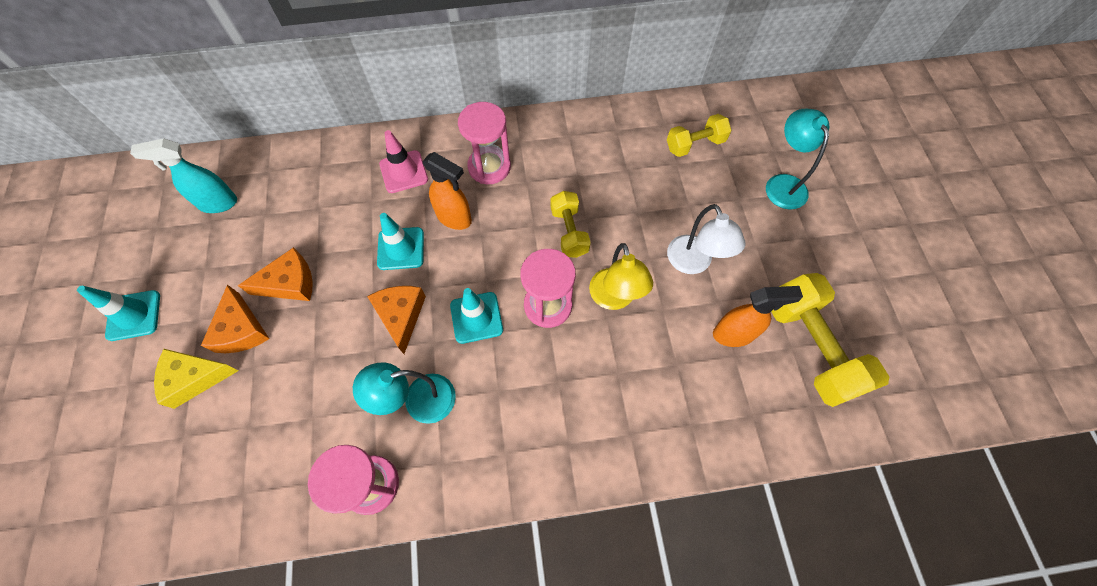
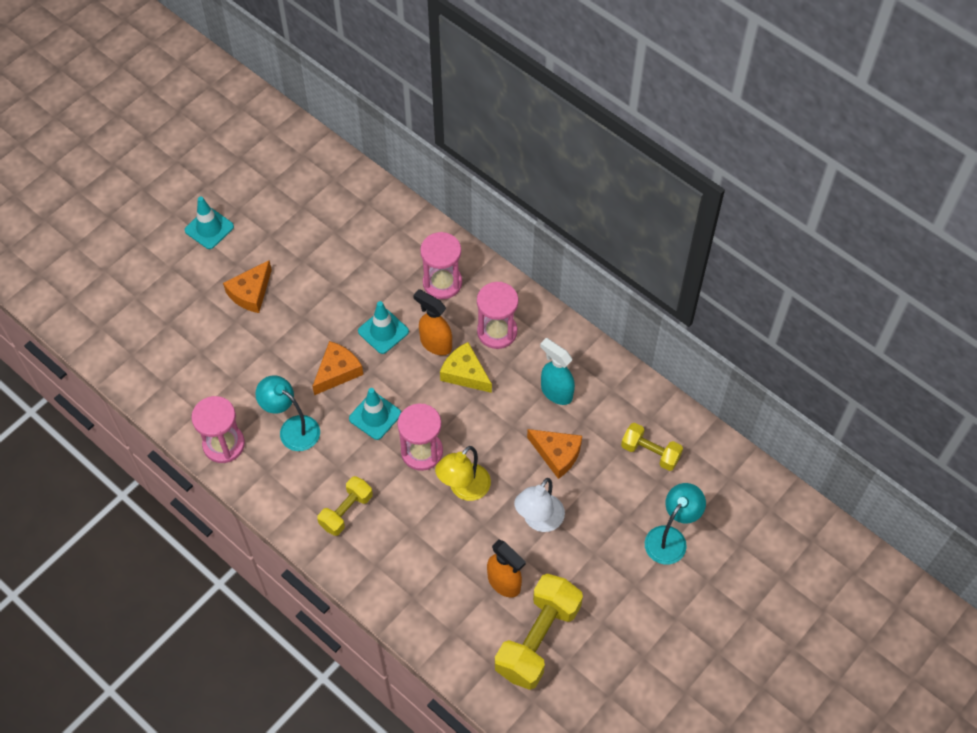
camera: 50 degrees right, 5 degrees down
turquoise spray bottle [130,138,237,213] -> turquoise spray bottle moved to [540,338,575,405]
yellow cheese [154,349,239,409] -> yellow cheese moved to [440,342,492,393]
orange cheese [238,247,313,301] -> orange cheese moved to [527,429,582,479]
pink traffic cone [379,130,428,193] -> pink hourglass [420,232,462,299]
orange spray bottle [422,152,472,230] -> orange spray bottle turned 135 degrees clockwise [413,289,452,355]
yellow dumbbell [551,191,591,258] -> yellow dumbbell moved to [317,476,373,536]

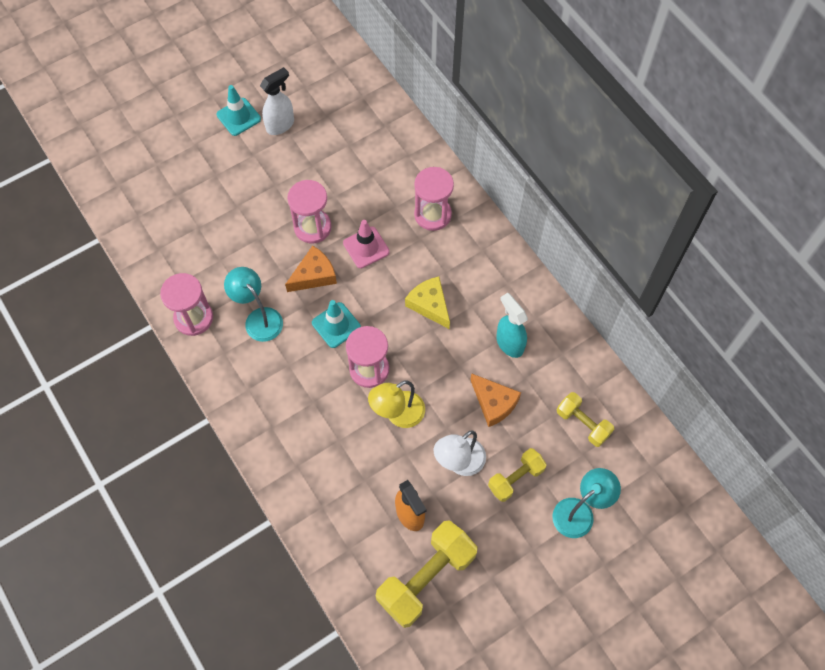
camera: 15 degrees right, 5 degrees up
orange cheese [223,261,272,313] -> none
yellow dumbbell [317,476,373,536] -> yellow dumbbell moved to [488,448,547,502]
turquoise traffic cone [358,301,409,354] -> pink traffic cone [343,220,390,268]
orange spray bottle [413,289,452,355] -> none
pink hourglass [477,282,518,349] -> pink hourglass moved to [287,180,332,244]
none -> white spray bottle [260,67,294,135]

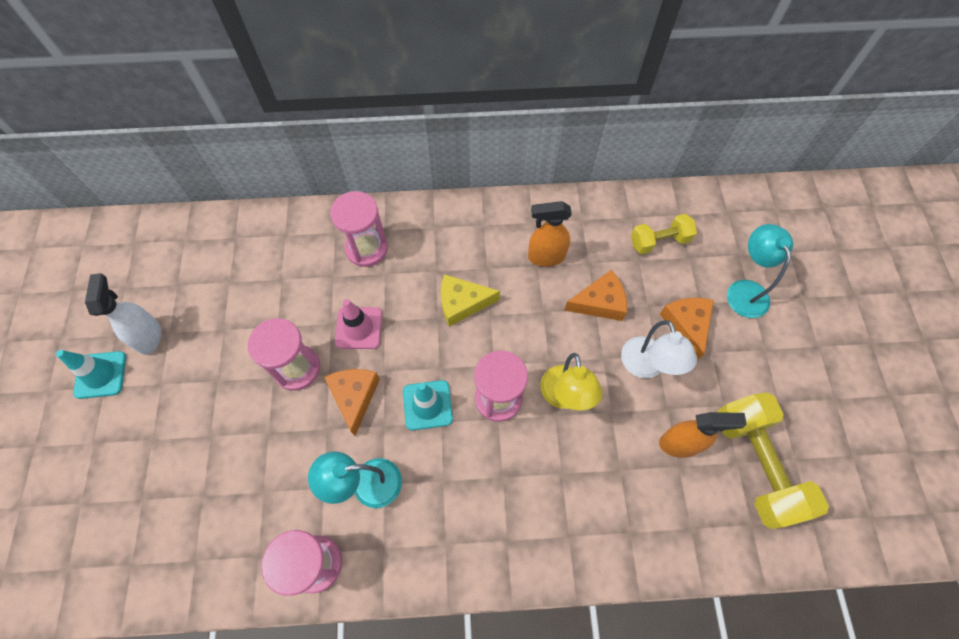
camera: 60 degrees left, 0 degrees up
yellow dumbbell [488,448,547,502] -> orange cheese [660,298,714,361]
turquoise spray bottle [496,293,528,358] -> orange spray bottle [528,201,572,267]

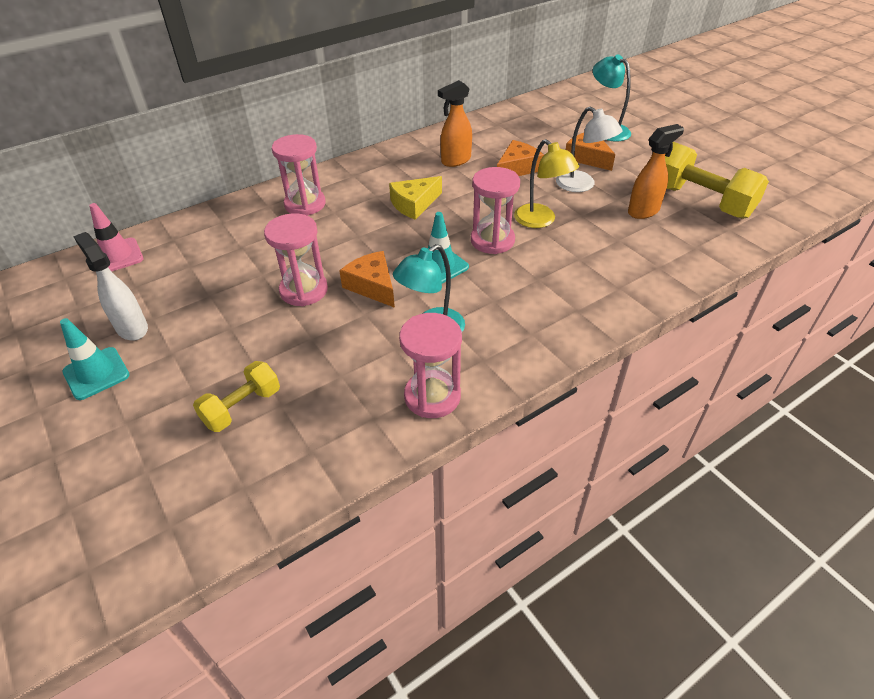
camera: 30 degrees left, 20 degrees down
pink traffic cone [335,299,382,349] -> pink traffic cone moved to [89,203,144,272]
yellow dumbbell [631,214,697,254] -> yellow dumbbell moved to [193,361,280,432]

